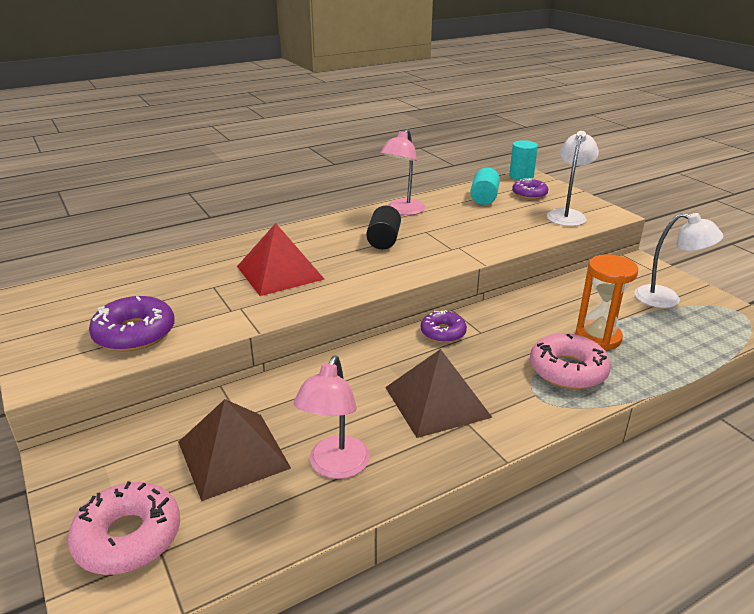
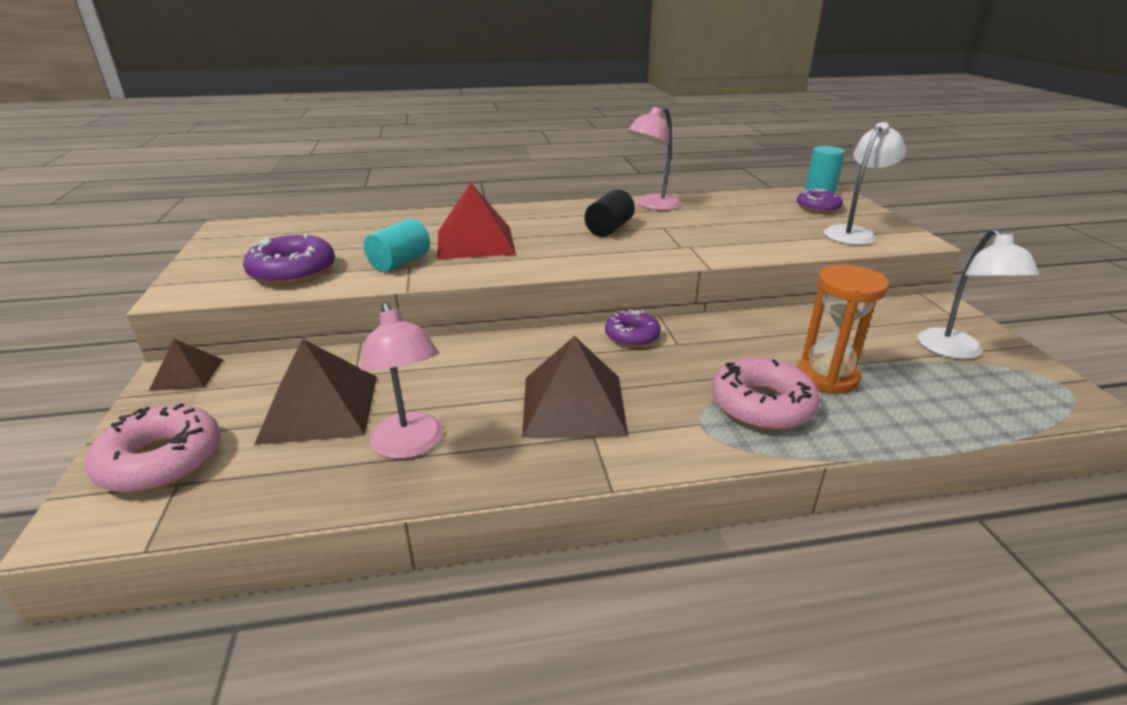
camera: 20 degrees right, 0 degrees up
pink lamp [294,356,370,479] -> pink lamp turned 60 degrees counterclockwise [360,302,443,459]
turquoise cylinder [470,167,500,205] -> turquoise cylinder moved to [364,218,430,272]
white lamp [634,213,723,308] -> white lamp turned 45 degrees clockwise [918,228,1039,359]
none -> brown pyramid [149,339,223,391]

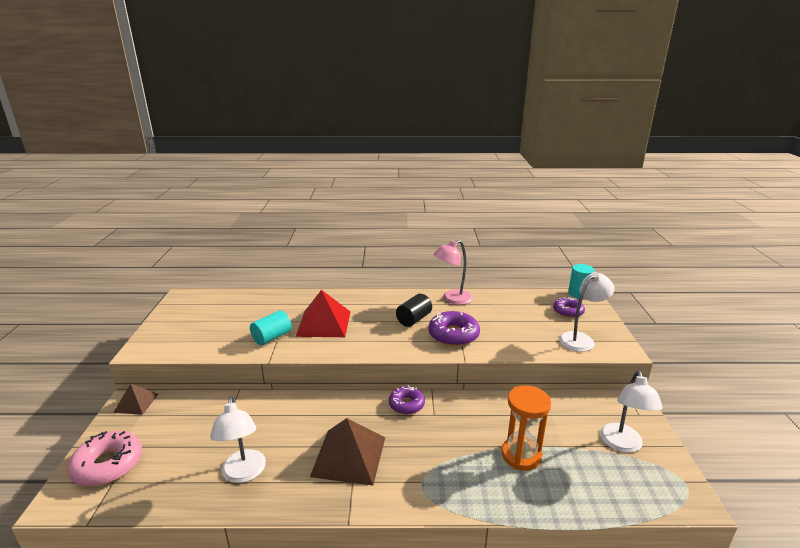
camera: 10 degrees right, 5 degrees down
purple donut [243,235,335,285] -> purple donut moved to [429,311,480,346]
brown pyramid [254,339,377,445] -> none
pink lamp [360,302,443,459] -> white lamp [210,396,266,483]
pink donut [712,357,820,430] -> none

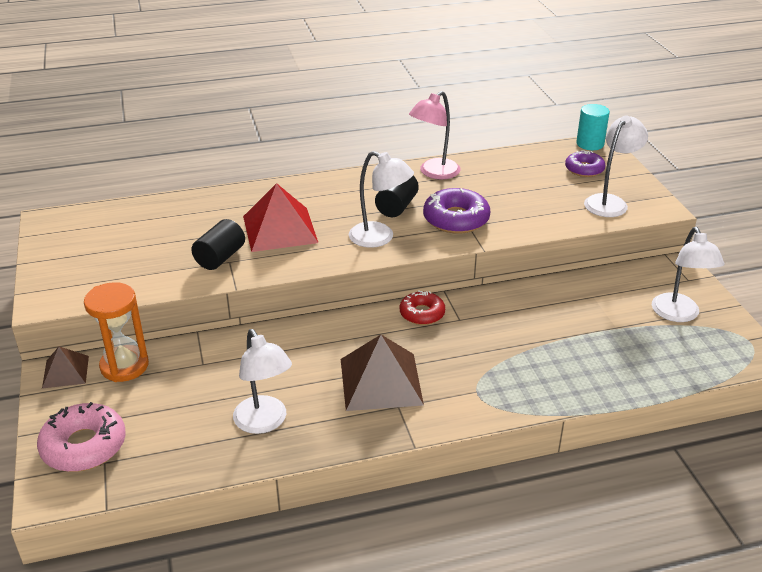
camera: 15 degrees left, 10 degrees up
turquoise cylinder [250,310,292,345] -> black cylinder [191,219,245,270]
purple donut [389,386,425,414] -> red donut [400,290,445,325]
orange hourglass [501,385,551,471] -> orange hourglass moved to [84,282,149,382]
none -> white lamp [349,151,414,248]

